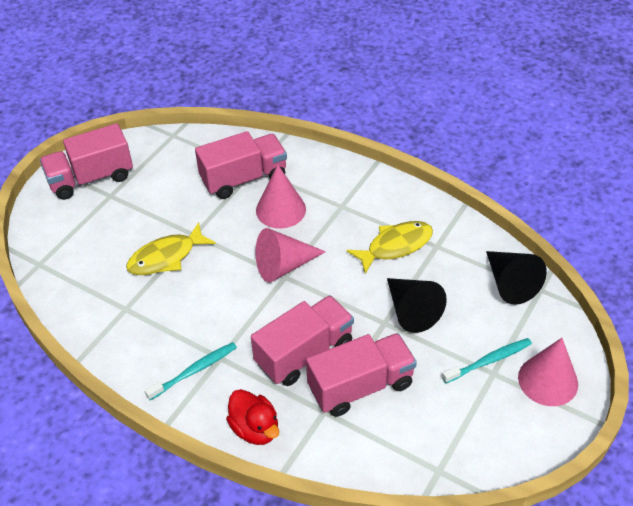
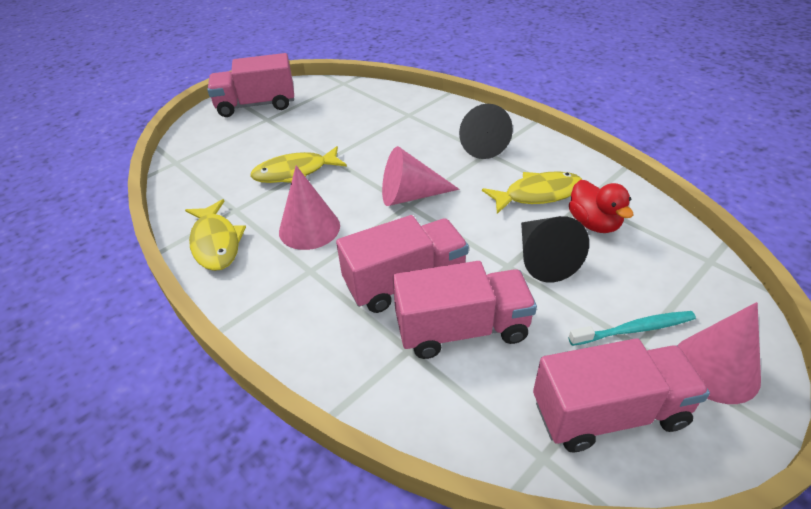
camera: 15 degrees right, 5 degrees down
turquoise toothbrush [145,342,237,400] -> none
pink truck [195,131,287,199] -> pink truck moved to [533,338,710,453]
red duck [226,389,279,445] -> red duck moved to [569,180,633,233]
pink cone [256,164,306,228] -> pink cone moved to [279,165,340,250]
black cone [486,251,547,305] -> black cone moved to [459,104,513,159]
none -> yellow fish [185,199,246,271]

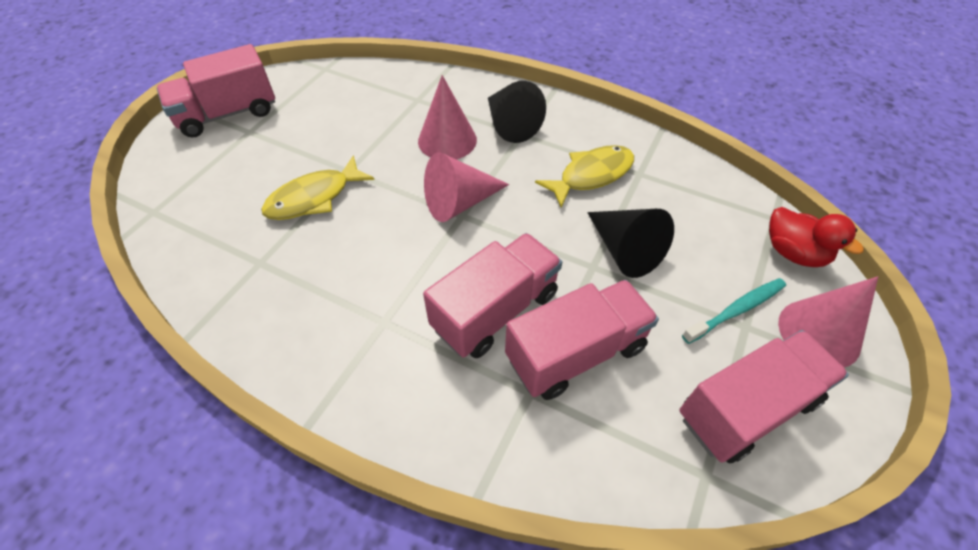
camera: 20 degrees left, 10 degrees up
yellow fish [185,199,246,271] -> none
pink cone [279,165,340,250] -> pink cone moved to [418,75,477,159]
red duck [569,180,633,233] -> red duck moved to [769,207,864,267]

